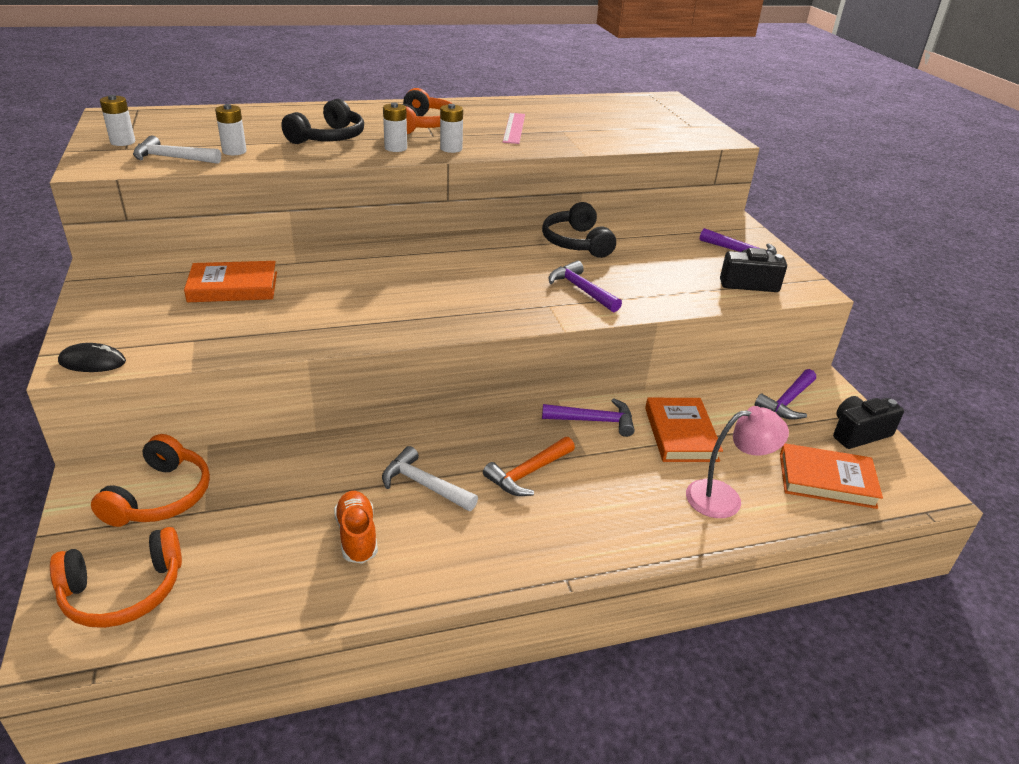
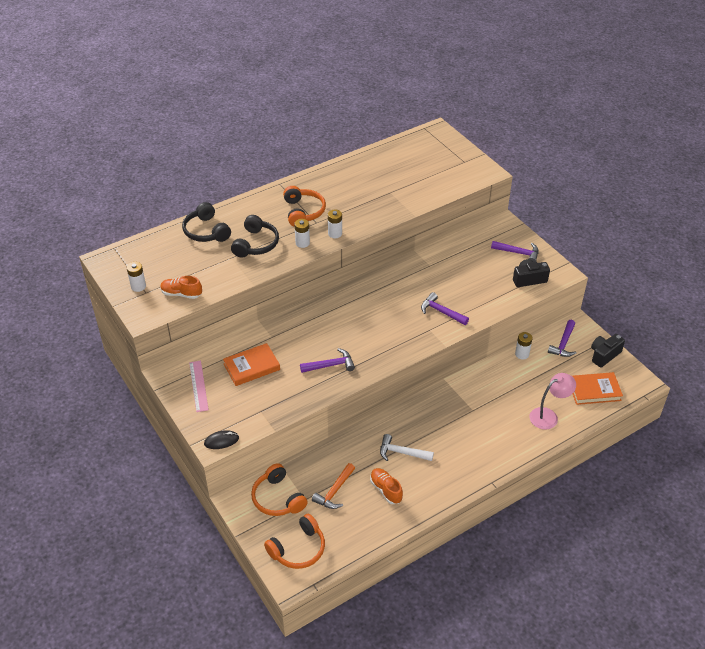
camera: 15 degrees left, 10 degrees up
orange headphones [91,434,210,527] -> orange headphones turned 150 degrees clockwise [251,463,308,516]
white hammer [133,136,221,164] -> orange shoe [160,276,202,299]
white battery [215,104,247,155] -> white battery moved to [515,332,533,359]
orange hammer [483,437,575,496] -> orange hammer moved to [312,463,355,509]
pink ruler [503,113,525,144] -> pink ruler moved to [189,361,209,412]
black headphones [542,202,616,258] -> black headphones moved to [182,202,231,242]
purple hammer [542,398,634,437] -> purple hammer moved to [300,348,355,373]
orange book [645,398,723,462] -> none

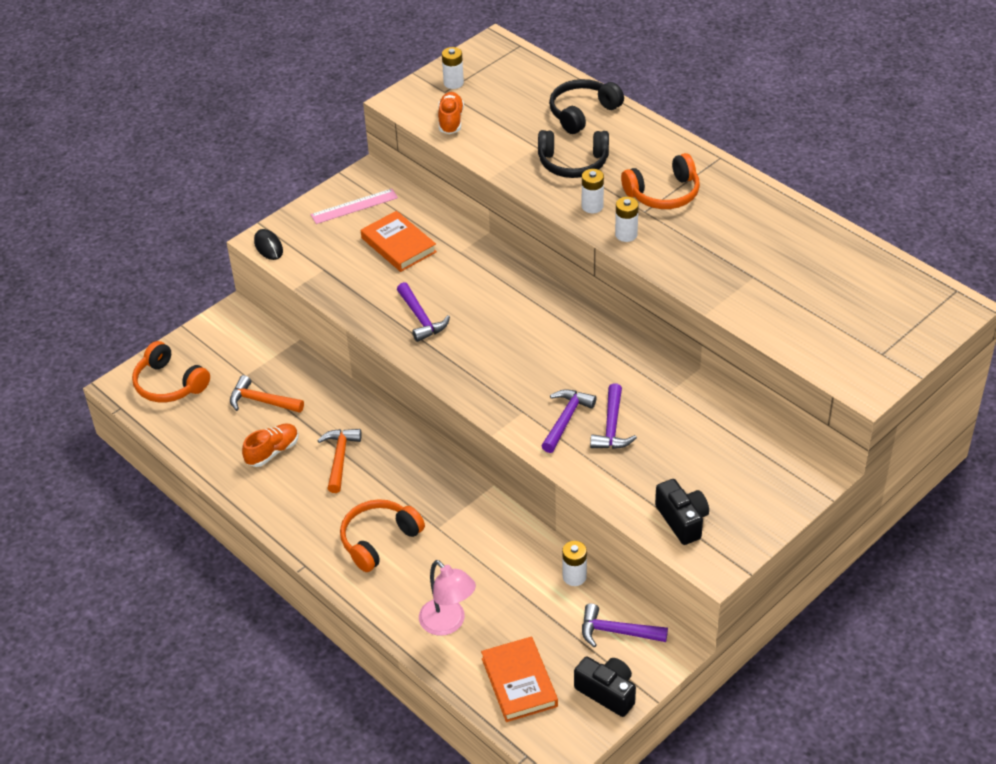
camera: 80 degrees right, 0 degrees up
orange headphones [251,463,308,516] -> orange headphones moved to [340,499,425,572]
white hammer [380,434,434,461] -> orange hammer [317,429,362,493]
purple hammer [491,241,538,262] -> purple hammer moved to [590,383,637,449]

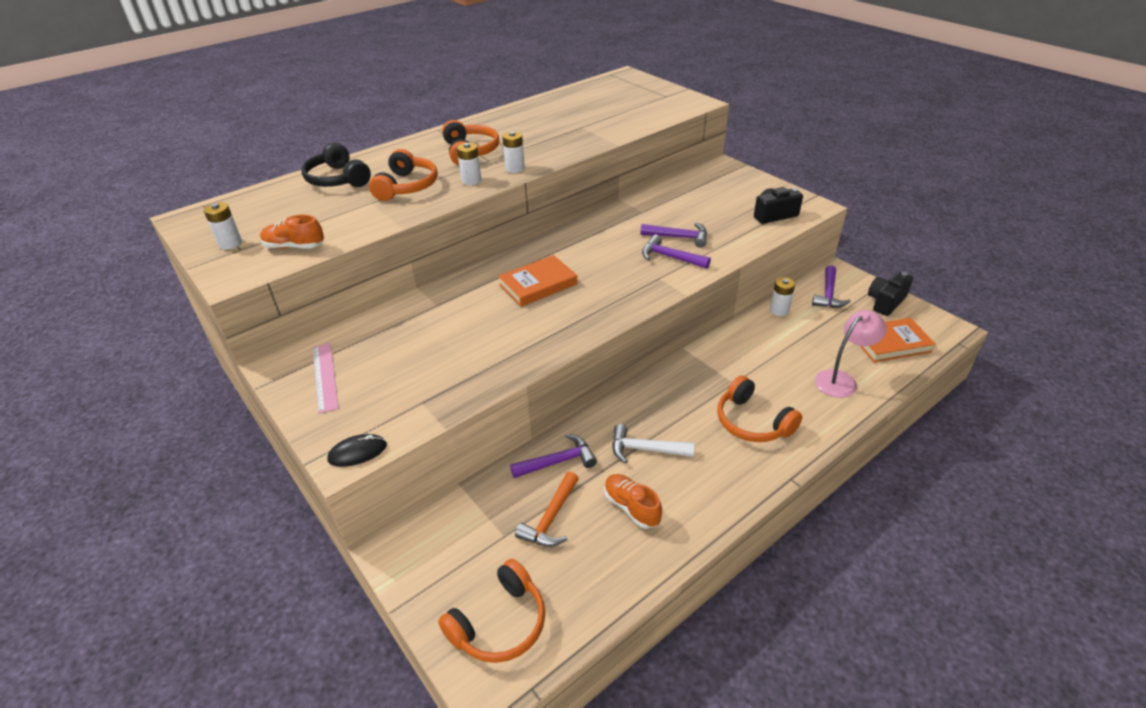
camera: 85 degrees left, 5 degrees down
orange hammer [317,429,362,493] -> white hammer [612,424,694,464]
orange book [361,211,437,272] -> orange book moved to [498,255,577,307]
purple hammer [397,282,450,342] -> purple hammer moved to [510,434,597,478]
black headphones [538,130,609,178] -> orange headphones [369,149,438,201]

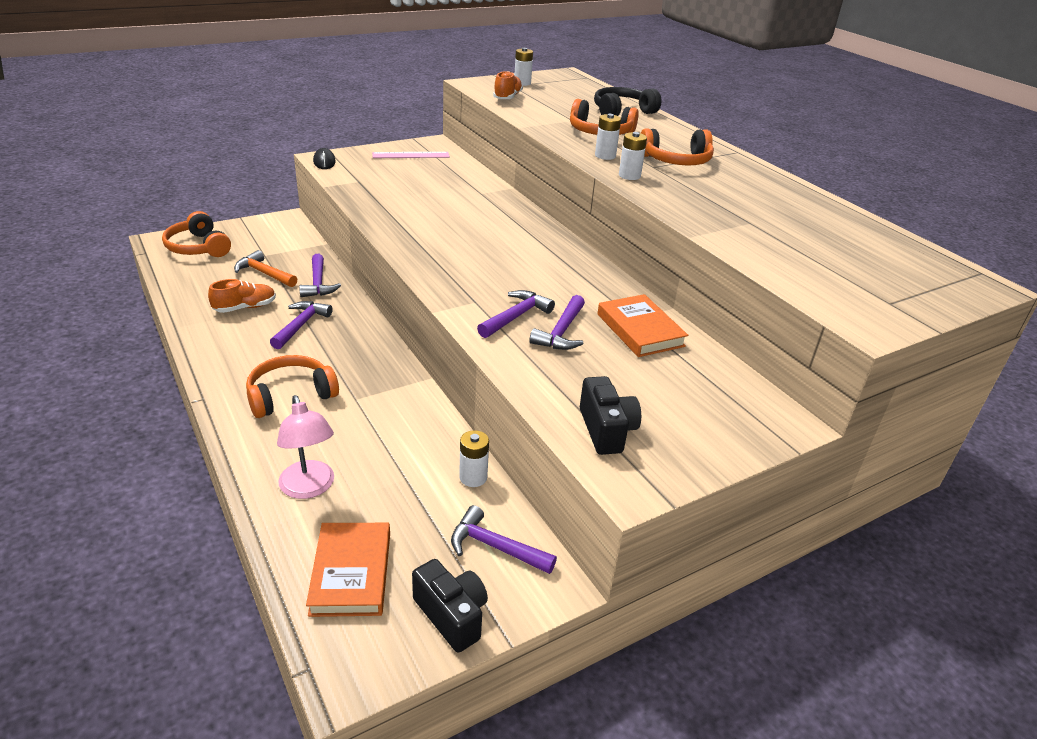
camera: 95 degrees right, 5 degrees down
orange book [498,255,577,307] -> orange book moved to [597,294,688,357]
white hammer [612,424,694,464] -> purple hammer [270,301,333,349]

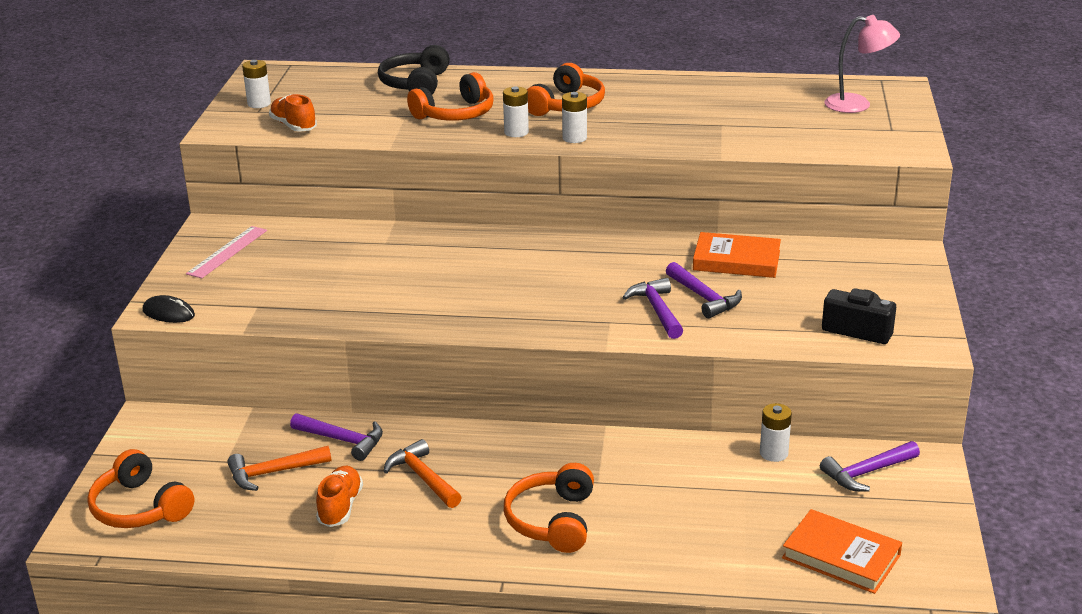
camera: 50 degrees left, 5 degrees down
orange headphones [162,211,231,257] -> orange headphones turned 45 degrees clockwise [87,449,194,528]
purple hammer [270,301,333,349] -> orange hammer [383,439,462,508]
pink lamp [277,395,334,499] -> pink lamp moved to [824,15,900,113]
black camera [412,559,488,653] -> none

